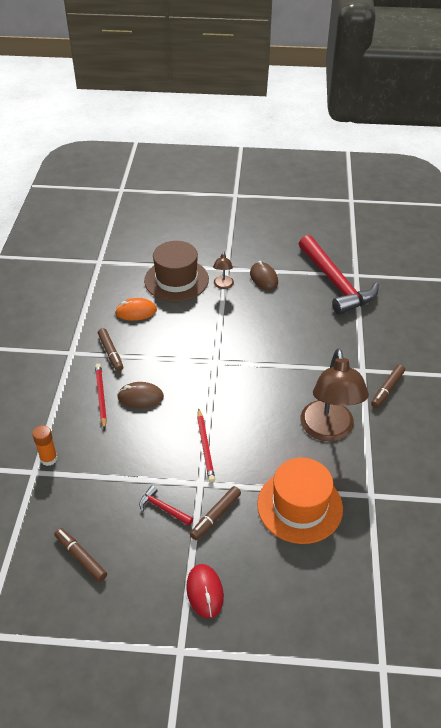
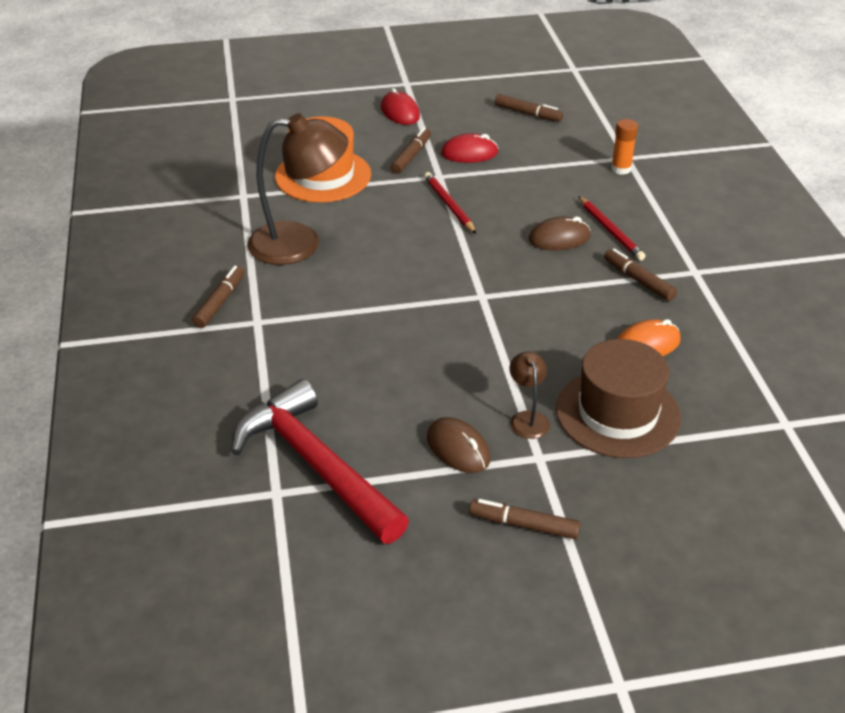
camera: 165 degrees right, 5 degrees down
red hammer [139,485,193,526] -> red mouse [441,133,499,163]
brown lamp [300,348,369,442] -> brown lamp turned 105 degrees clockwise [247,113,349,265]
none -> brown marker [469,499,580,539]

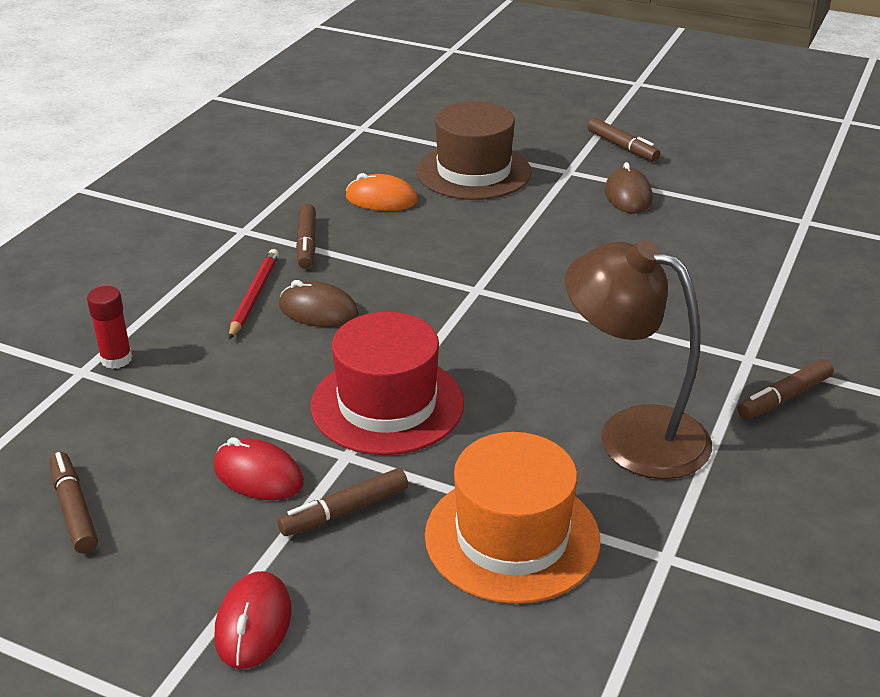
camera: 145 degrees left, 5 degrees down
red hammer [231,379,409,544] -> none
red pencil [424,172,476,234] -> red hat [311,312,464,455]
brown lamp [509,352,550,439] -> none
orange glue stick [611,119,638,175] -> red glue stick [87,286,132,369]

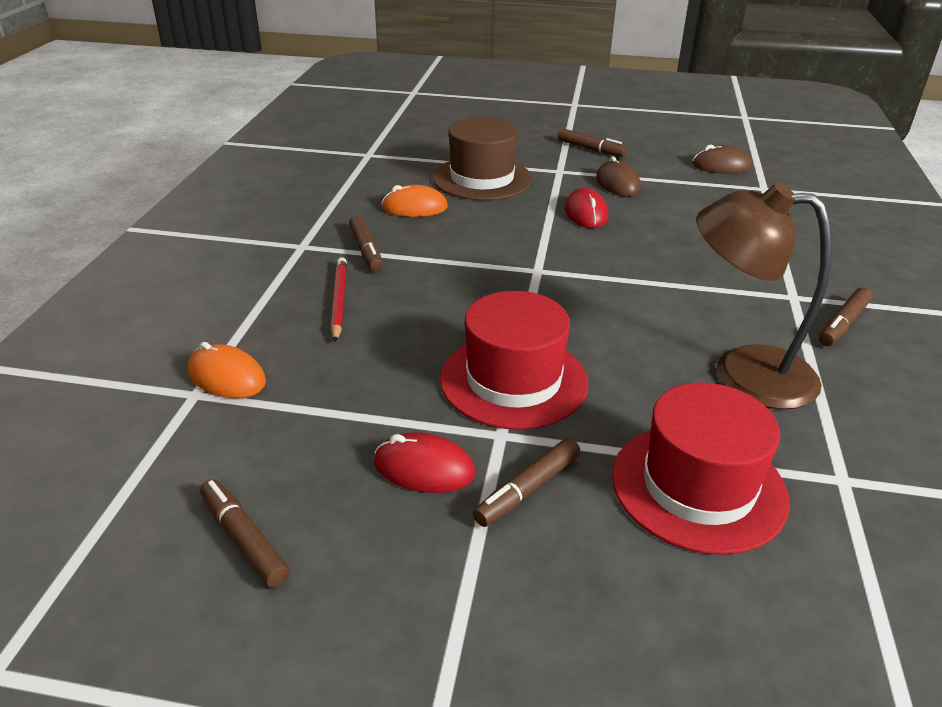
camera: 15 degrees left, 0 degrees up
red glue stick [87,286,132,369] -> orange mouse [188,342,266,398]
red mouse [214,571,292,669] -> red mouse moved to [565,188,608,228]
brown mouse [279,280,359,327] -> brown mouse moved to [692,145,752,174]
orange hat [425,432,600,604] -> red hat [612,382,790,555]

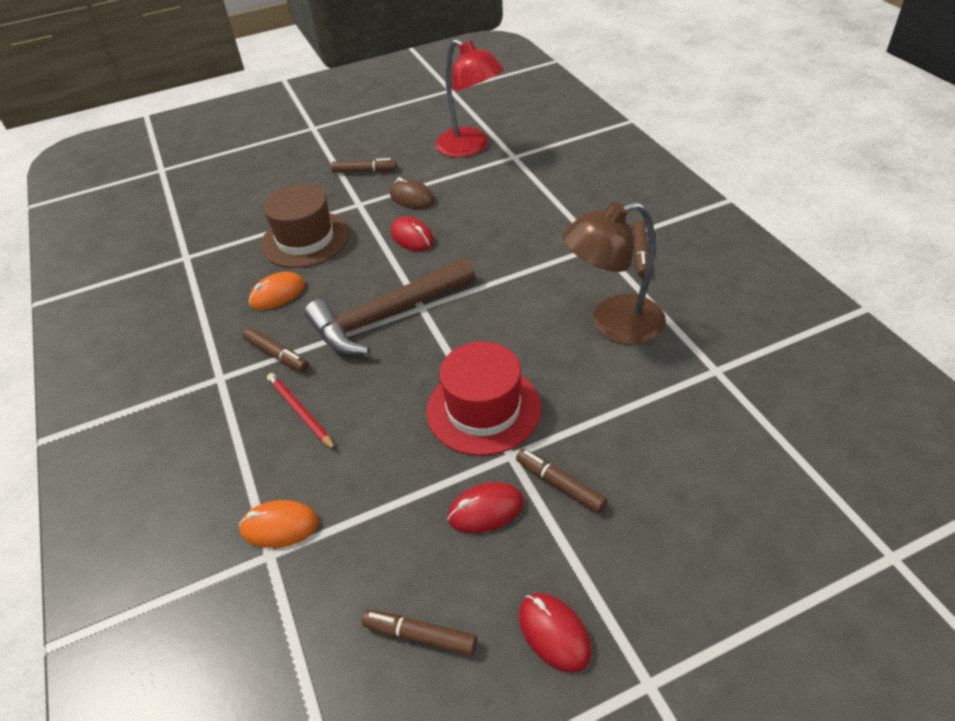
camera: 30 degrees left, 10 degrees up
brown marker [473,438,580,527] -> brown marker turned 120 degrees clockwise [516,449,607,513]
red hat [612,382,790,555] -> none
brown mouse [692,145,752,174] -> red lamp [435,39,504,157]
none -> brown hammer [305,257,475,355]
none -> red mouse [519,593,592,673]

